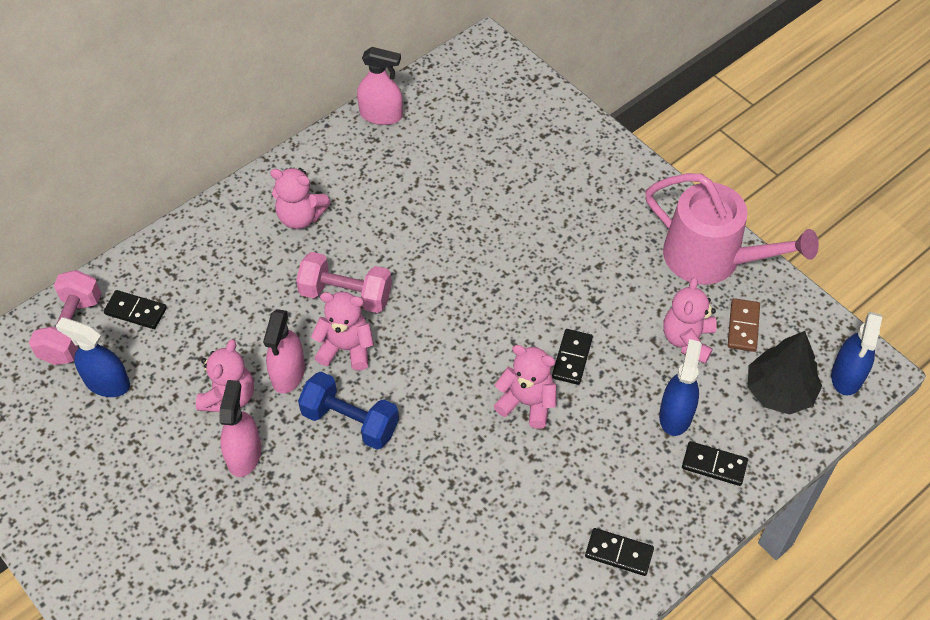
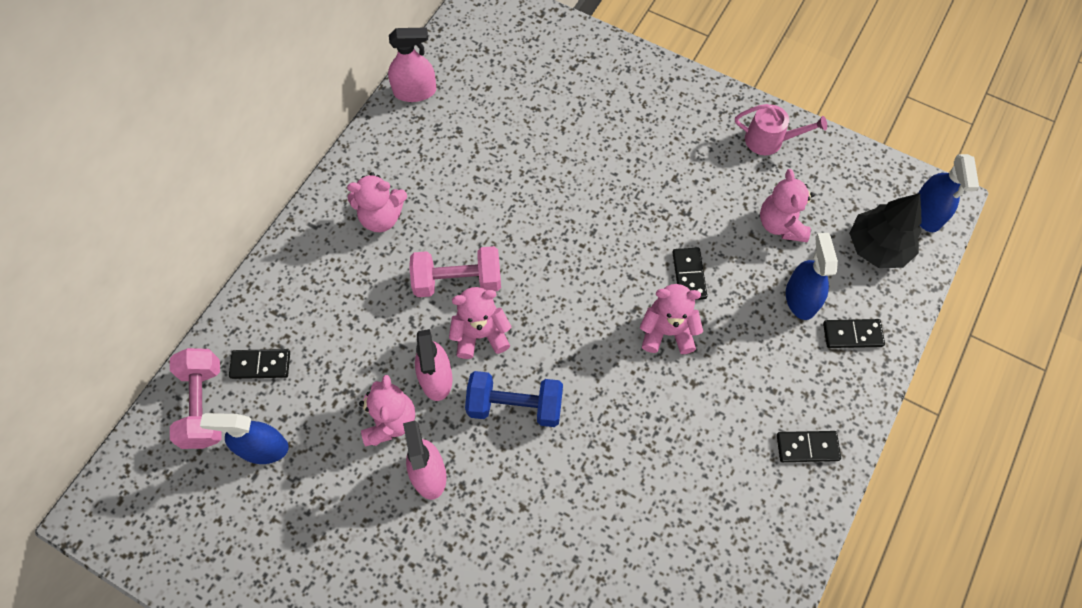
camera: 20 degrees left, 10 degrees up
pink watering can [645,173,819,284] -> pink watering can [735,104,827,155], size x0.53
brown domino [728,298,760,352] -> none

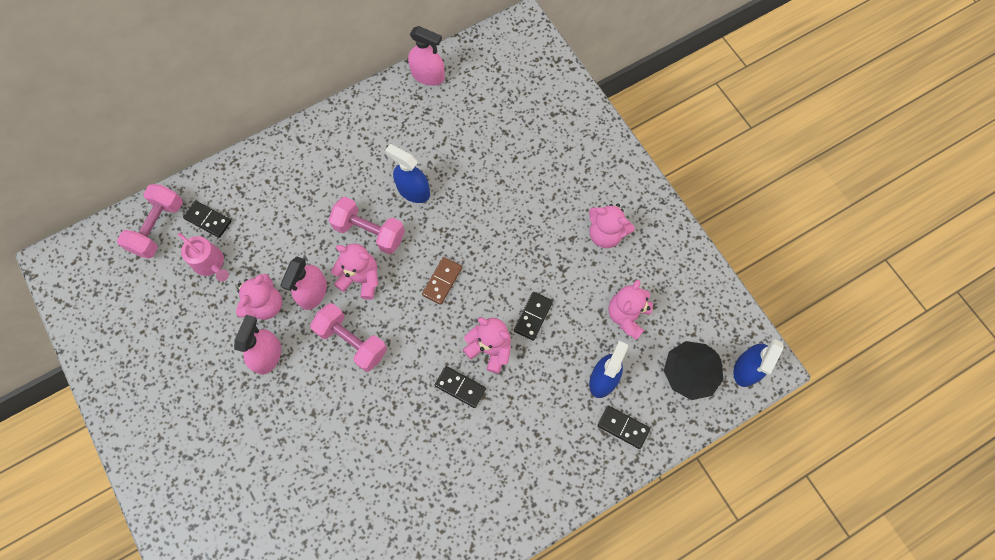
camera: 30 degrees right, 5 degrees up
blue spray bottle [200,413,289,464] -> blue spray bottle moved to [385,144,430,203]
pink teddy bear [347,172,407,232] -> pink teddy bear moved to [589,203,635,248]
blue dumbbell [465,371,563,427] -> pink dumbbell [310,303,387,372]
pink watering can [735,104,827,155] -> pink watering can moved to [178,233,229,281]
black domino [777,431,841,462] -> black domino moved to [435,366,486,408]
none -> brown domino [422,257,462,305]

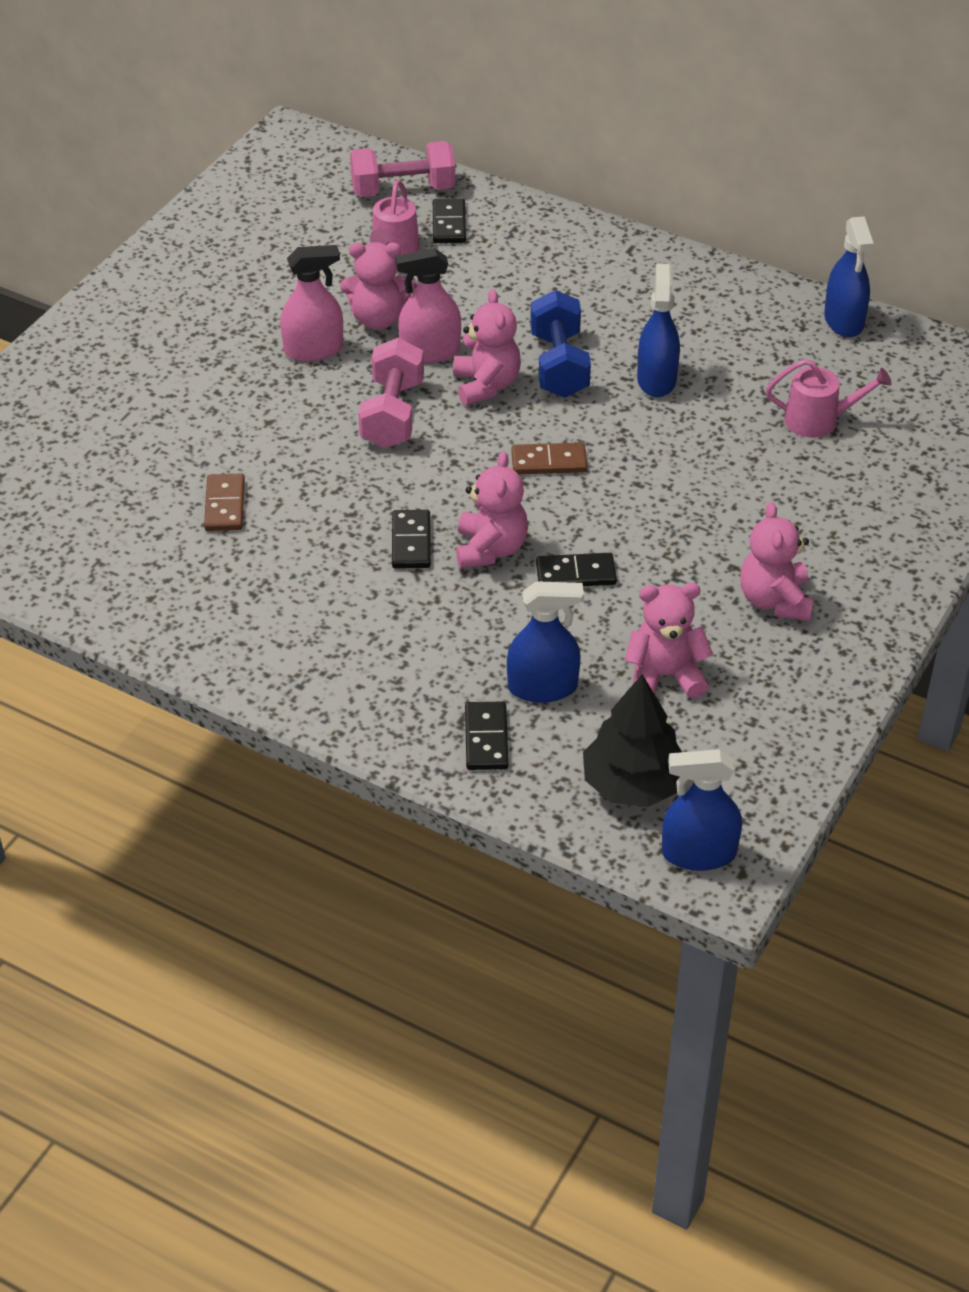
camera: 60 degrees right, 25 degrees down
pink dumbbell [329,197,405,254] -> blue dumbbell [530,290,591,398]
pink spray bottle [408,26,445,86] -> blue spray bottle [824,216,874,337]
none -> brown domino [204,474,245,531]
none -> pink watering can [766,359,892,438]

